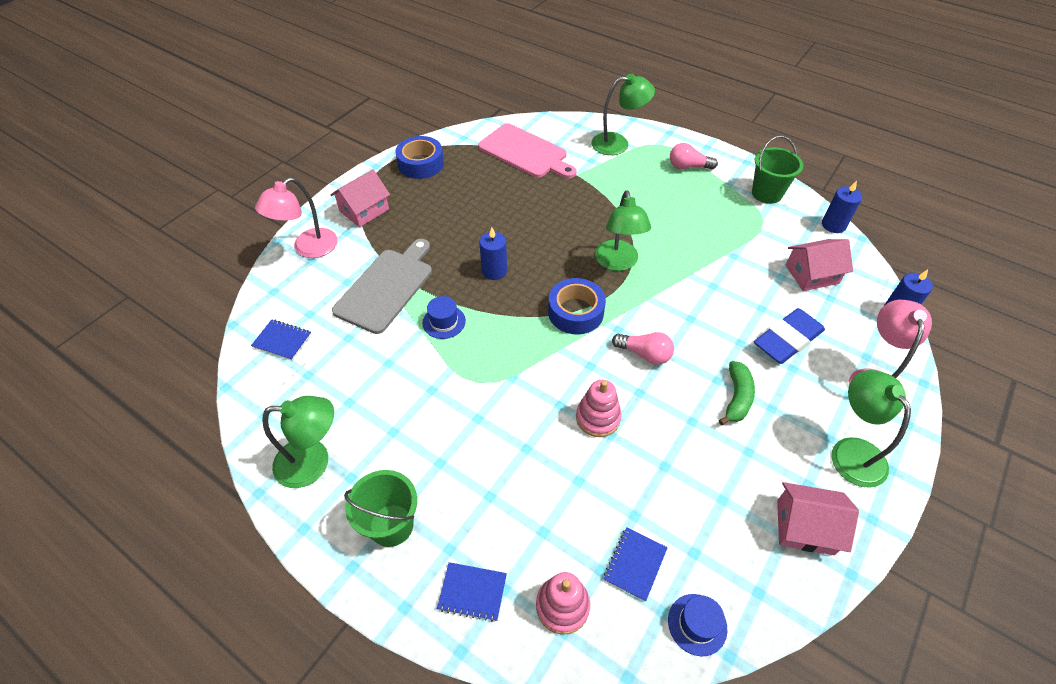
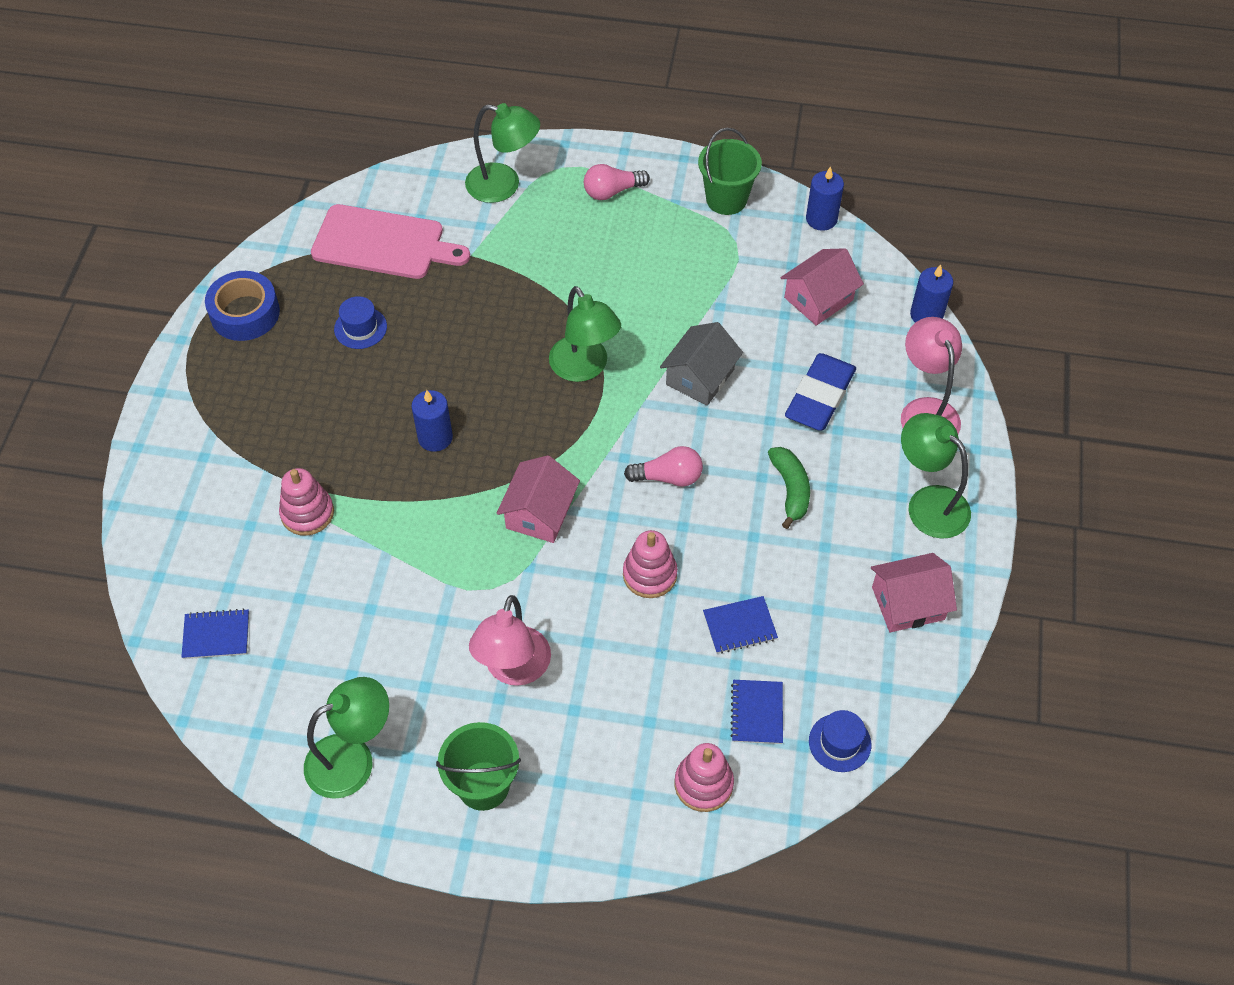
camera: 25 degrees left, 5 degrees up
pink lamp [255,178,337,258] -> pink lamp moved to [469,595,551,686]
pink house [331,169,390,227] -> pink house moved to [497,455,580,543]
grey cutting board [332,239,432,334] -> pink stacking toy [279,468,334,536]
blue hat [423,296,466,339] -> blue hat moved to [334,296,387,349]
blue notebook [437,562,507,622] -> blue notebook moved to [703,596,778,654]
blue tape [548,278,606,335] -> none
green lamp [592,73,655,155] -> green lamp turned 45 degrees clockwise [465,103,540,203]
none -> grey house [660,322,743,406]

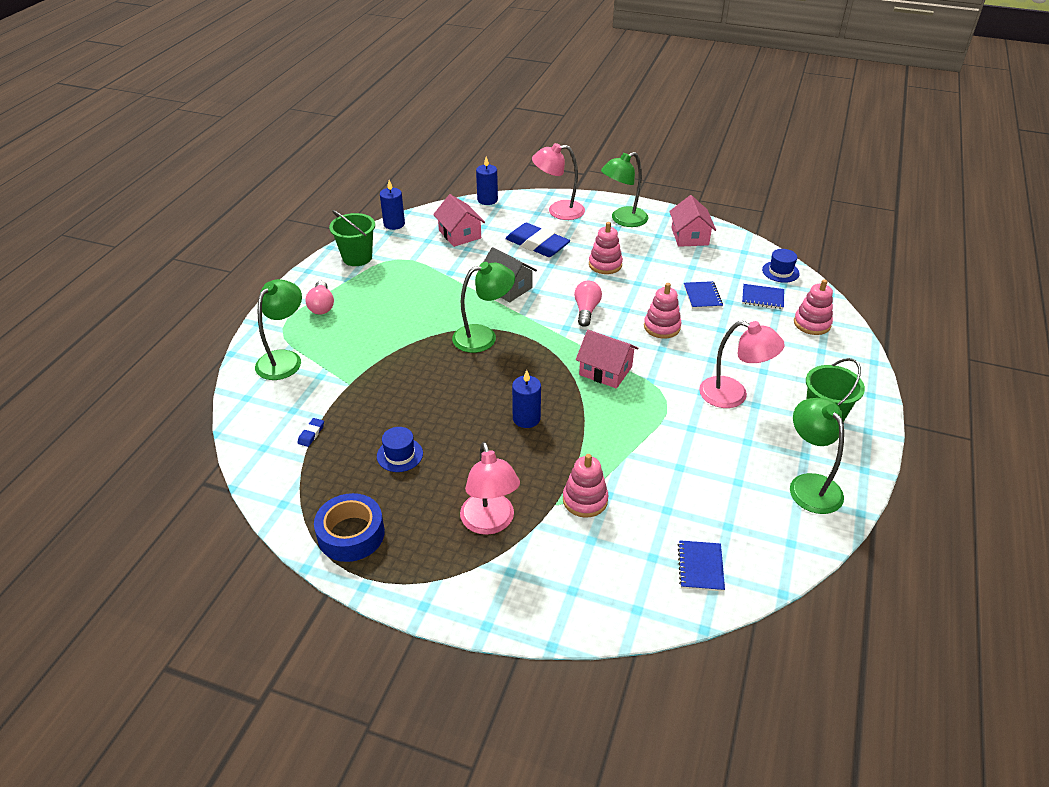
camera: 80 degrees left, 15 degrees down
pink cutting board [311,204,470,279] -> blue eraser [297,418,324,447]
green banana [768,447,810,529] -> pink stacking toy [589,222,623,274]
none -> pink lamp [460,442,520,535]

